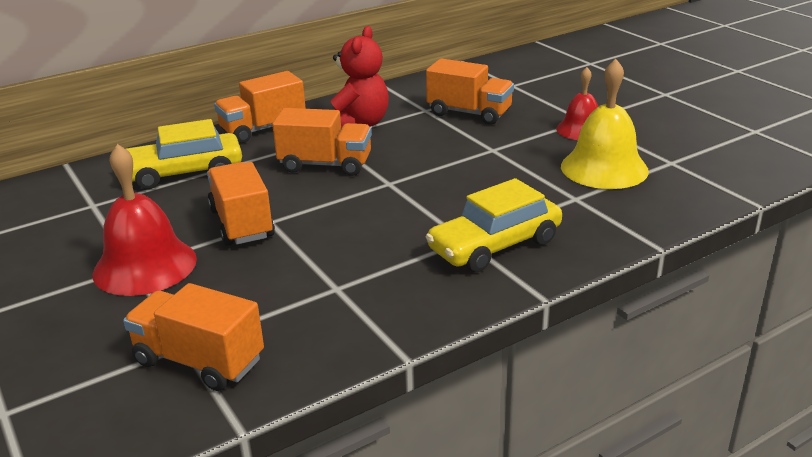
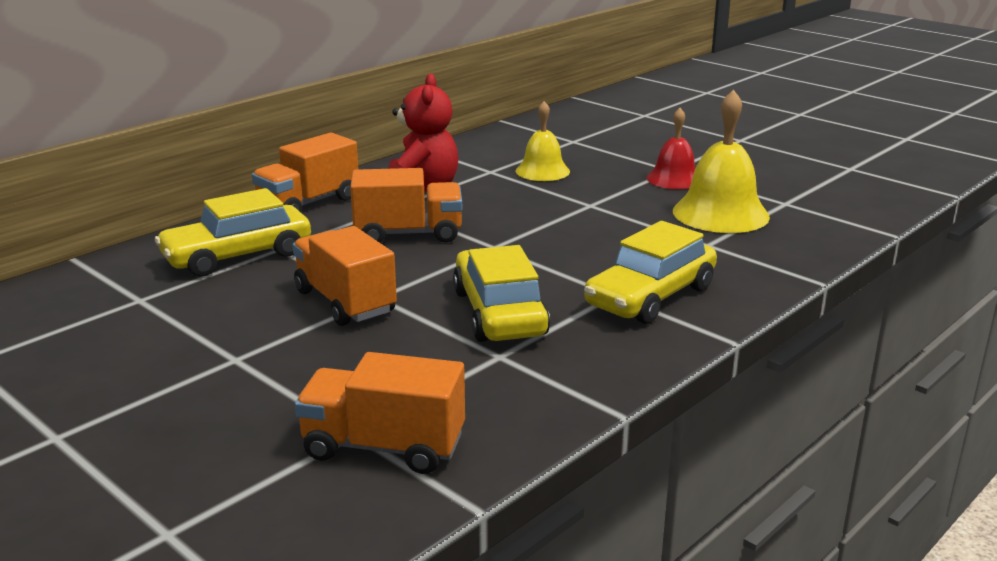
camera: 15 degrees left, 5 degrees down
red bell [93,144,197,296] -> none
orange truck [426,58,514,125] -> yellow bell [515,101,570,181]
none -> yellow car [453,245,550,342]

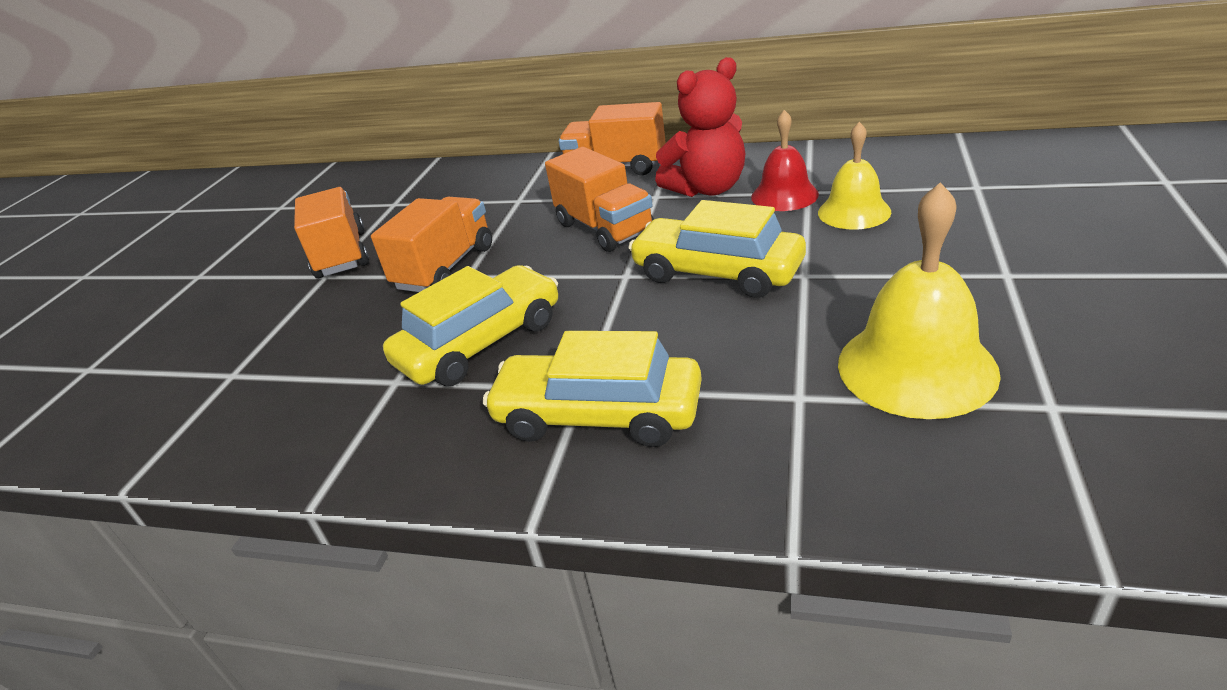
camera: 65 degrees right, 10 degrees up
yellow car [155,188,311,277] -> yellow car moved to [628,200,806,298]
orange truck [295,352,465,474] -> orange truck moved to [294,187,369,278]
red bell [646,108,696,189] -> red bell moved to [751,110,819,211]

